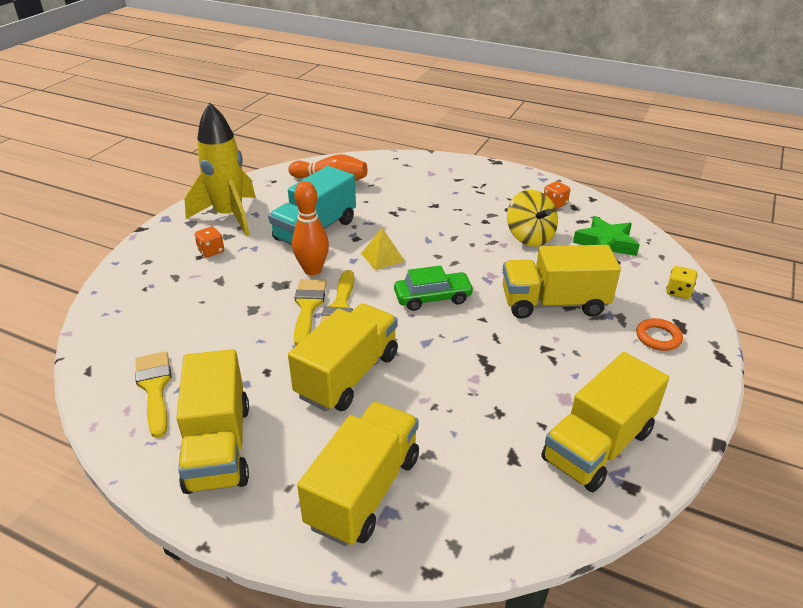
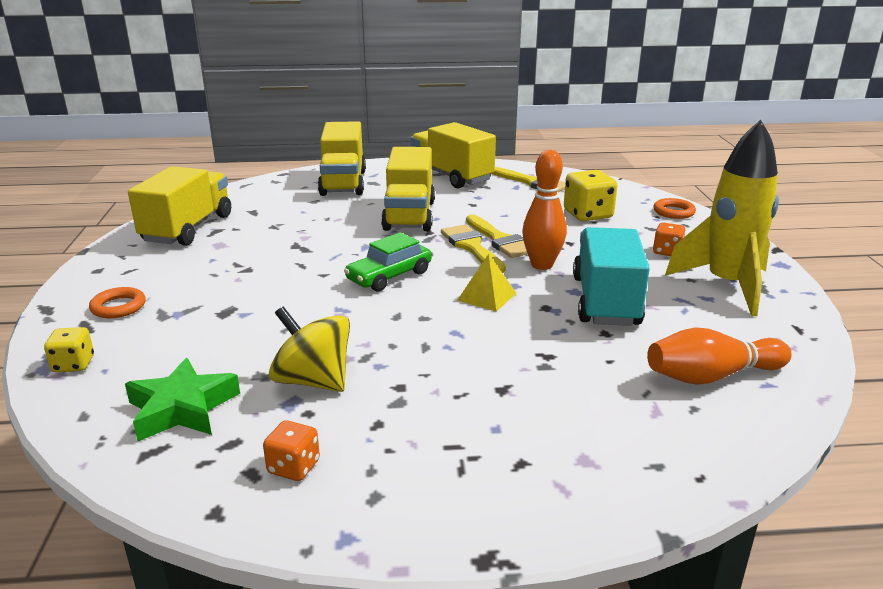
camera: 150 degrees right, 10 degrees down
yellow truck [503,245,621,319] -> none
none -> yellow dice [564,170,617,221]
none -> orange ring [654,198,696,219]

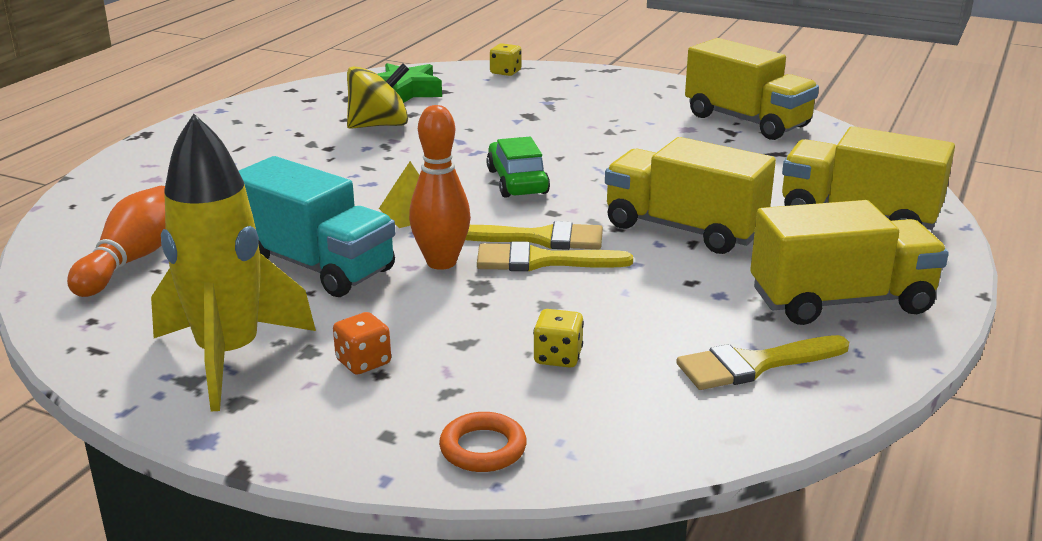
camera: 120 degrees right, 0 degrees up
orange ring [89,287,146,318] -> none
orange dice [263,420,320,481] -> none
yellow dice [564,170,617,221] -> yellow dice [533,309,584,368], size x0.59

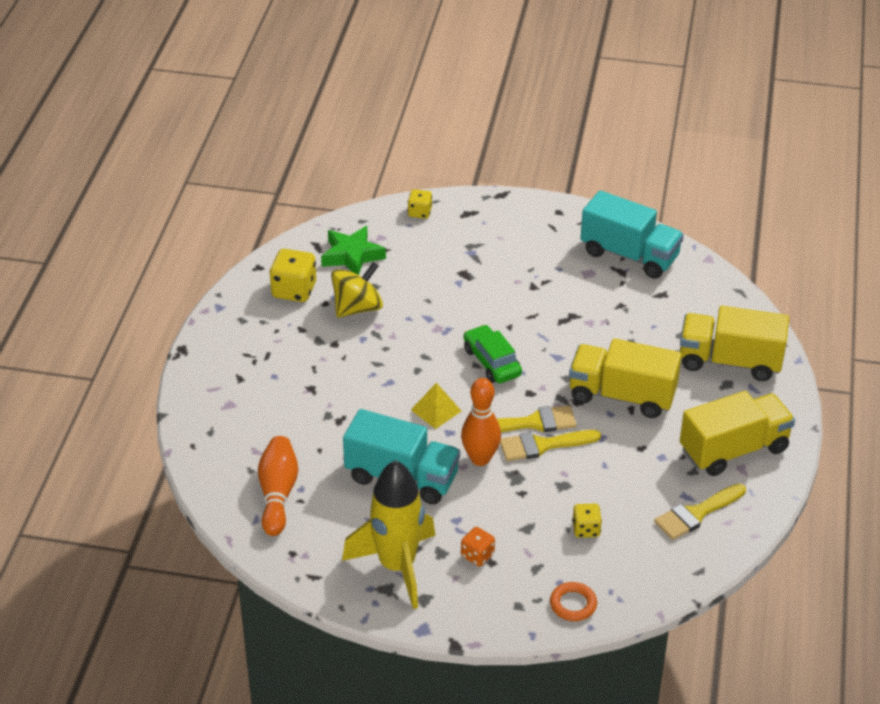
camera: 15 degrees left, 15 degrees up
yellow truck [685,38,819,140] -> turquoise truck [580,190,684,279]
none -> yellow dice [270,249,316,302]

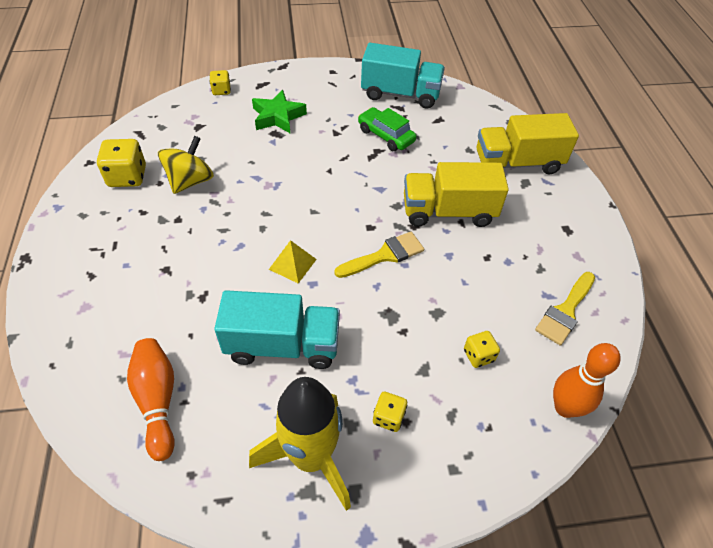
camera: 20 degrees left, 10 degrees up
green star [321,226,386,275] -> green star moved to [252,90,307,133]
orange bowling pin [461,378,501,466] -> orange bowling pin moved to [553,343,621,418]
orange dice [461,527,495,566] -> yellow dice [373,392,407,432]
green car [464,325,522,383] -> green car moved to [358,107,417,151]
yellow brush [500,430,601,461] -> none
orange ring [550,582,597,621] -> none
yellow truck [680,391,795,476] -> none

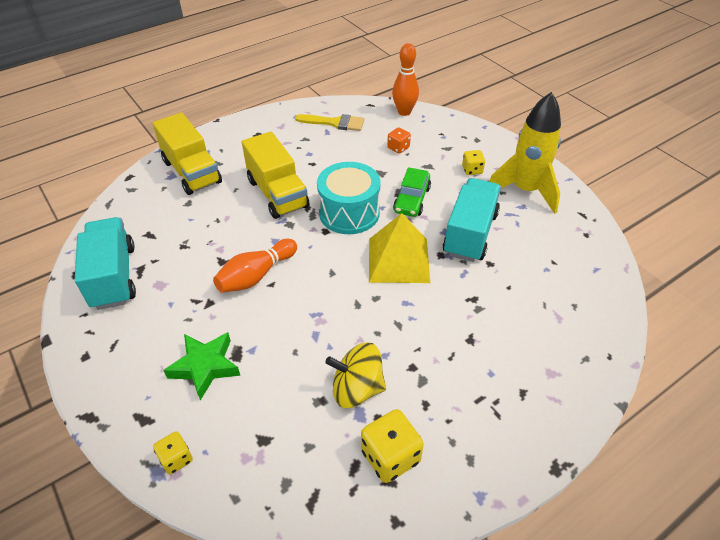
camera: 115 degrees left, 5 degrees down
orange bowling pin [127,338,175,461] -> orange bowling pin moved to [213,239,297,293]
turquoise truck [214,290,340,369] -> turquoise truck turned 45 degrees clockwise [443,178,501,262]
yellow pyramid [269,240,317,283] -> yellow pyramid [369,213,430,283], size x1.88
yellow brush [334,232,424,278] -> turquoise drum [317,162,381,234]
green car [358,107,417,151] -> green car moved to [393,167,431,217]
yellow dice [464,331,500,368] -> orange dice [387,127,411,154]

